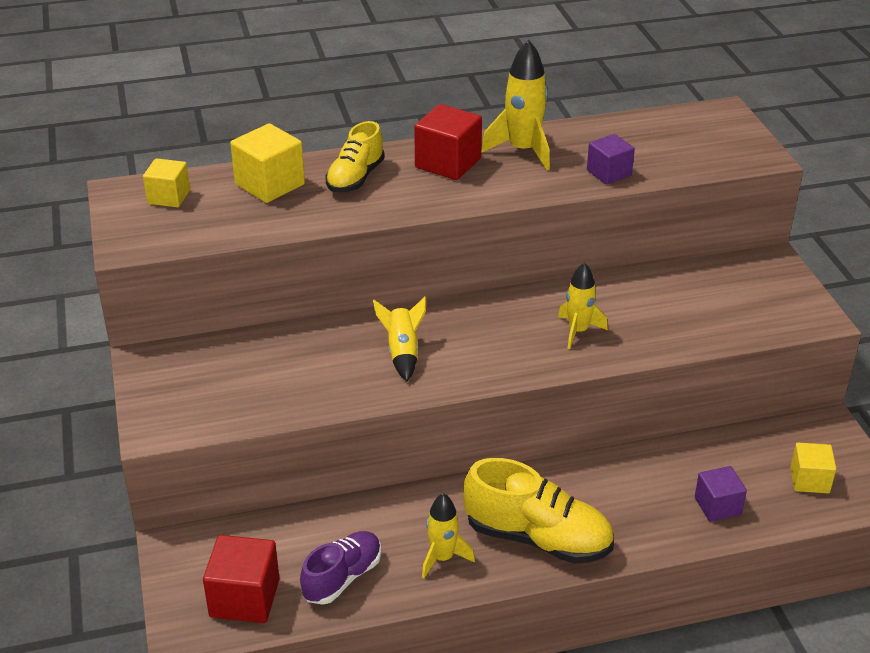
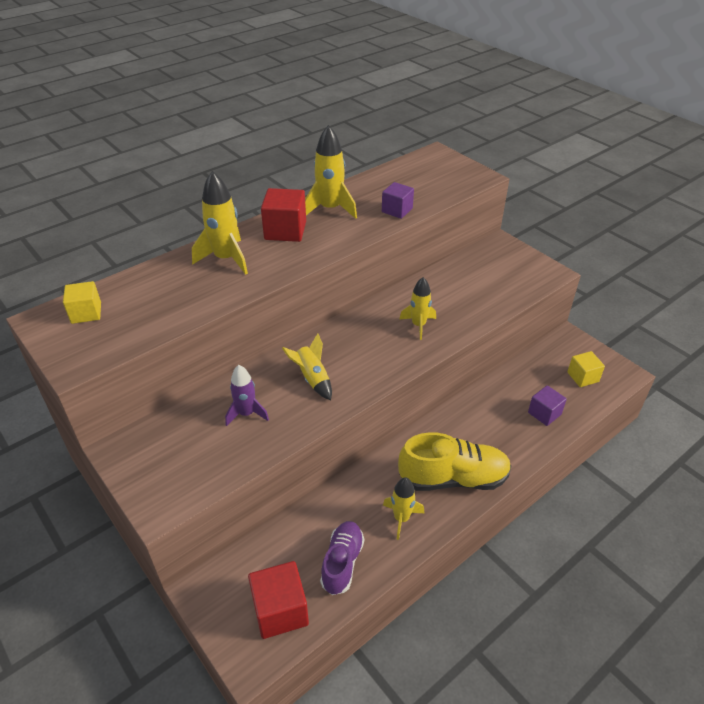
camera: 25 degrees left, 5 degrees up
yellow cube [230,123,305,203] -> none
yellow shoe [326,121,385,193] -> yellow rocket [192,171,248,275]
none -> purple rocket [225,365,269,426]

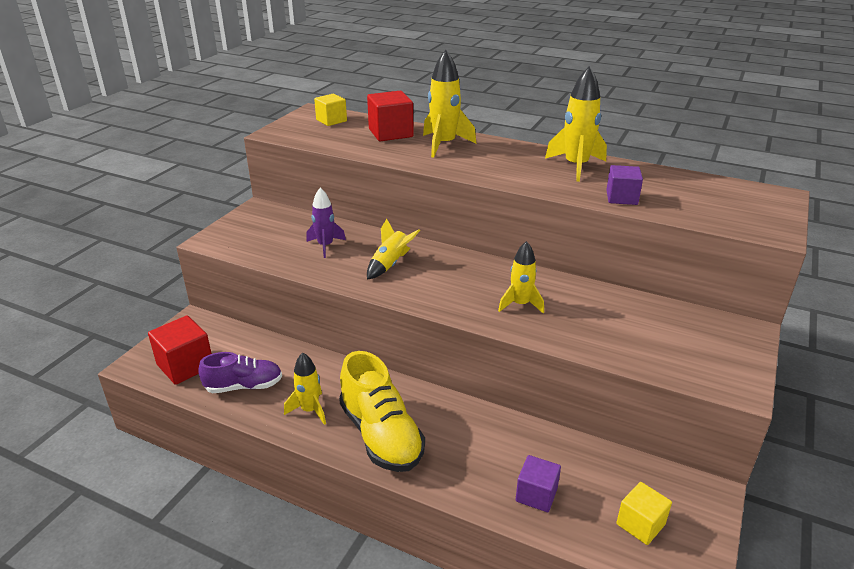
camera: 65 degrees right, 10 degrees down
red cube [261,188,306,242] -> red cube moved to [367,91,414,141]

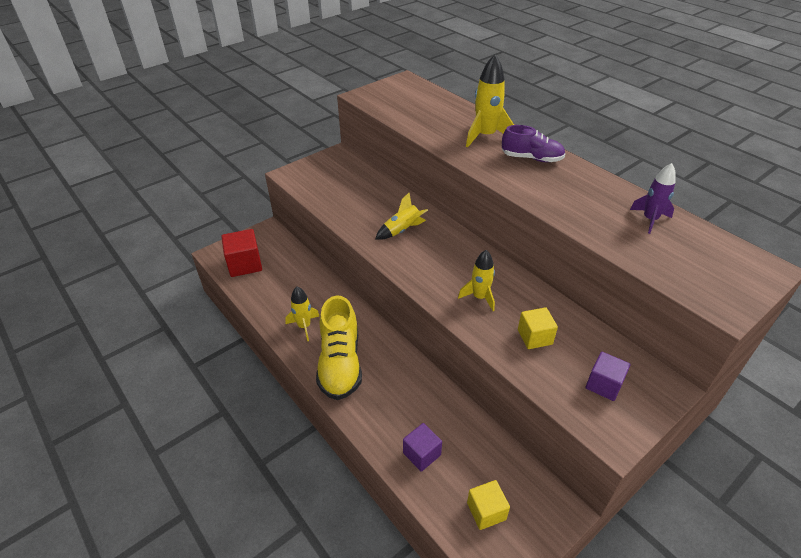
camera: 25 degrees right, 10 degrees up
purple shoe [198,352,282,393] -> purple shoe moved to [502,125,565,162]
purple rocket [306,188,346,258] -> purple rocket moved to [630,163,676,234]
yellow cube [314,94,347,126] -> yellow cube moved to [518,307,558,349]
red cube [367,91,414,141] -> none
yellow rocket [545,66,607,182] -> none
purple cube [606,165,643,205] -> purple cube moved to [586,352,630,401]

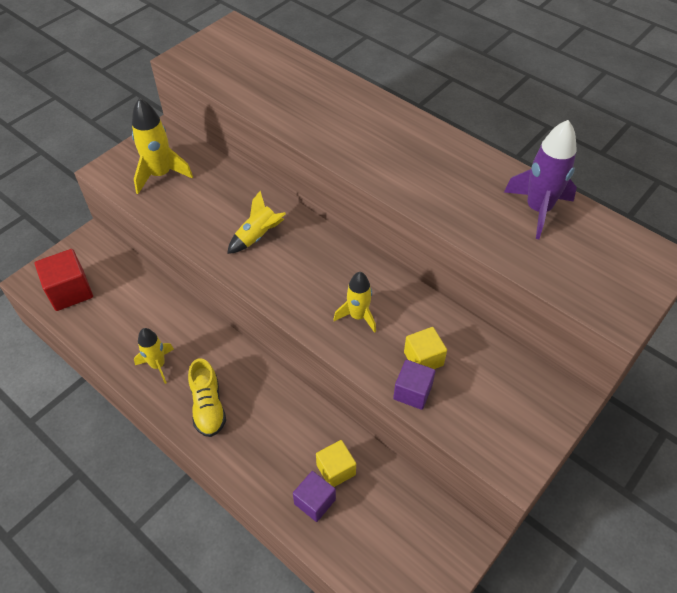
camera: 10 degrees left, 10 degrees up
yellow shoe [316,296,362,400] -> yellow shoe [188,359,226,437], size x0.64
yellow rocket [466,54,514,147] -> yellow rocket moved to [132,98,193,194]
yellow cube [467,480,510,530] -> yellow cube moved to [316,440,356,487]
purple shoe [502,125,565,162] -> none
purple cube [586,352,630,401] -> purple cube moved to [393,360,436,410]
purple rocket [630,163,676,234] -> purple rocket [504,120,577,239], size x1.52

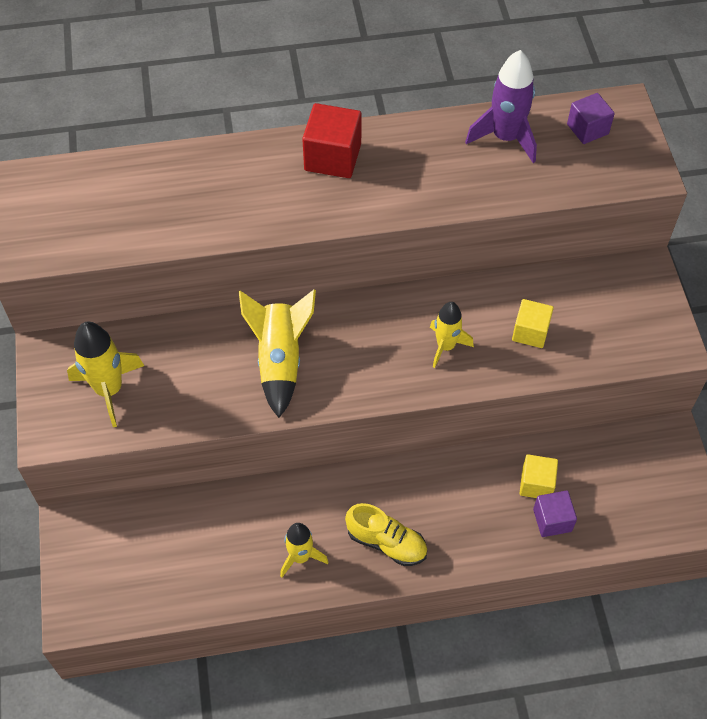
camera: 50 degrees left, 5 degrees up
red cube [35,249,93,311] -> red cube moved to [302,103,362,178]
yellow rocket [227,191,286,254] -> yellow rocket [239,289,316,418], size x1.52
purple cube [393,360,436,410] -> purple cube moved to [567,93,615,144]

